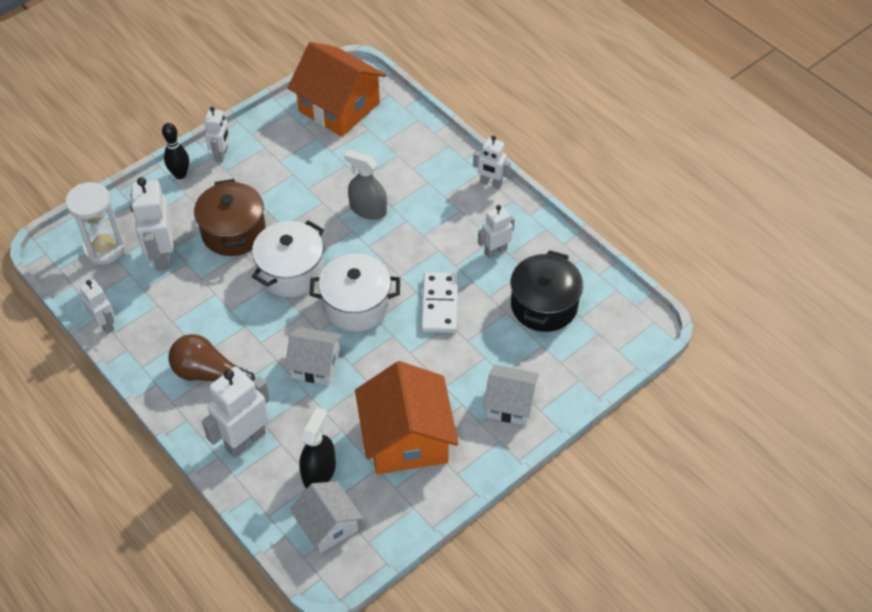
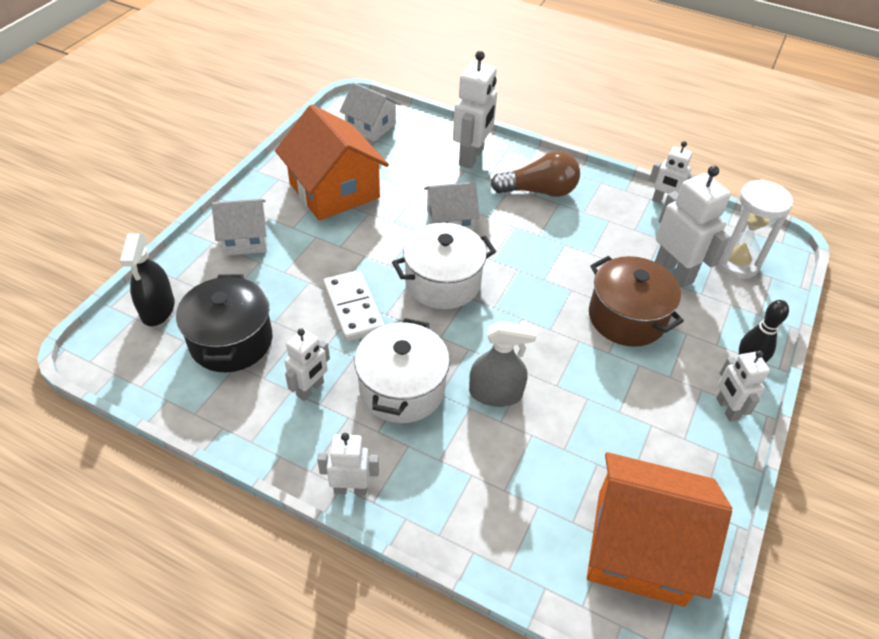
camera: 155 degrees right, 5 degrees down
white pot [252,220,324,297] -> white pot moved to [354,318,450,423]
black spray bottle [299,407,336,488] -> black spray bottle moved to [120,233,175,326]

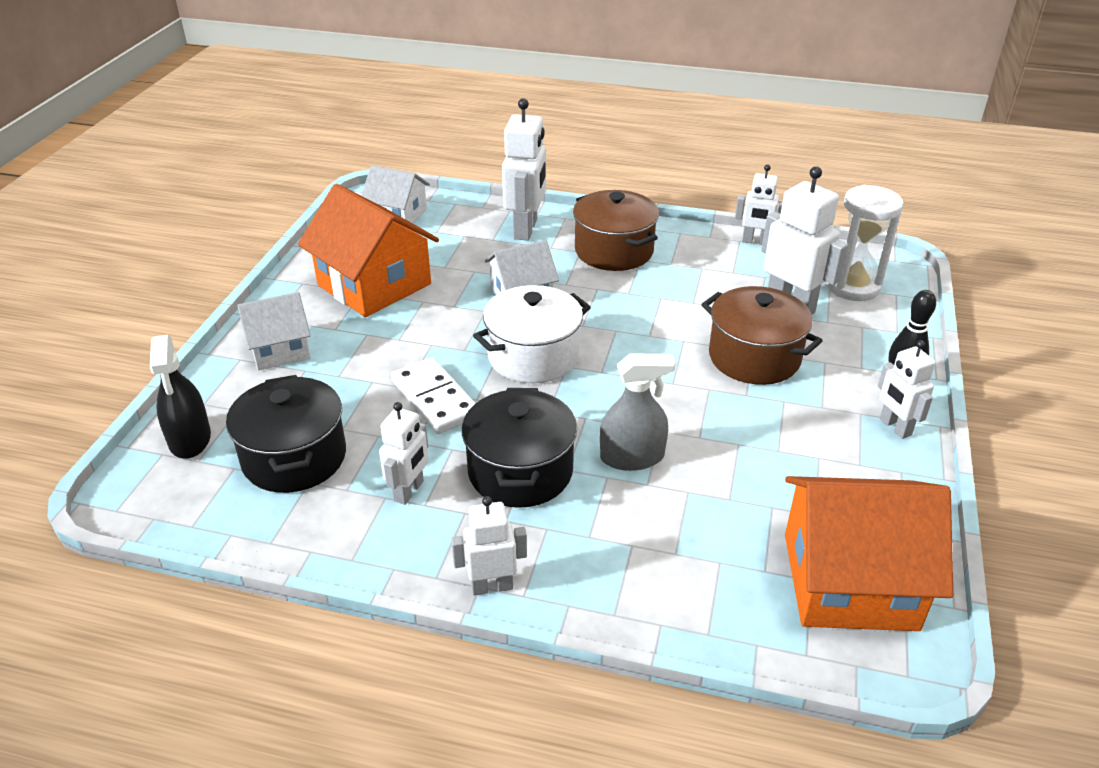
camera: 10 degrees left, 10 degrees down
white pot [354,318,450,423] -> black pot [462,388,577,508]
brown light bulb [491,151,580,197] -> brown pot [573,190,659,271]

